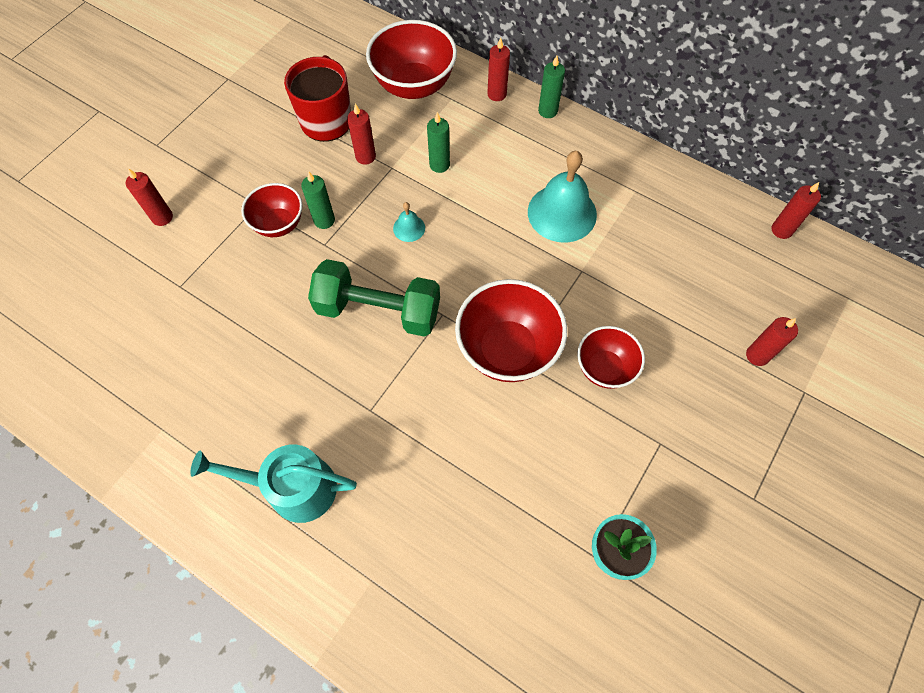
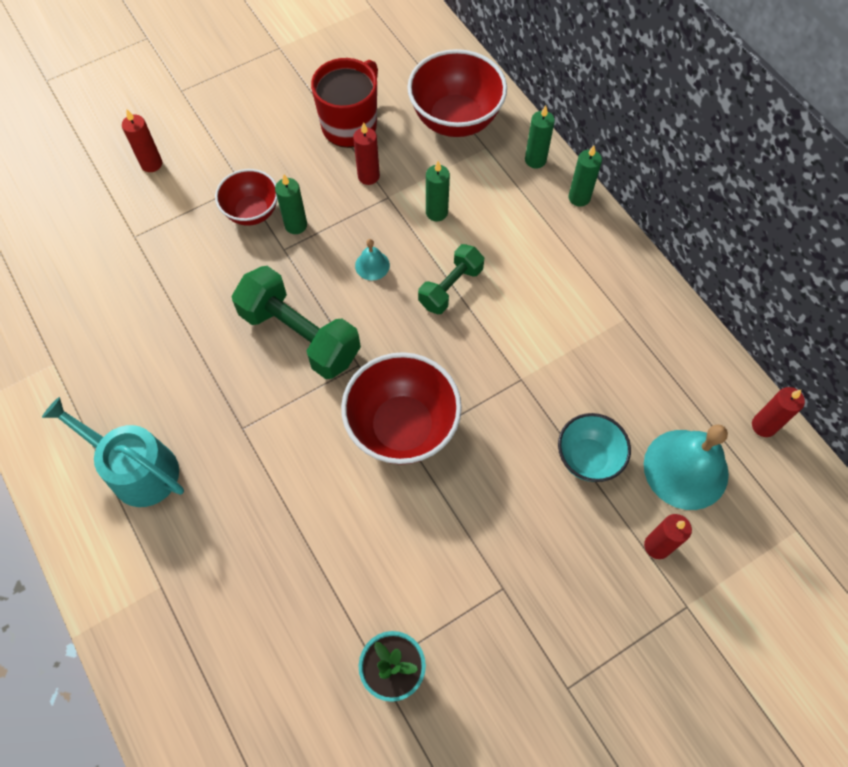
camera: 25 degrees right, 0 degrees up
red candle [487,37,510,101] -> green candle [525,105,555,168]
turquoise bell [528,151,597,243] -> turquoise bell moved to [644,424,729,510]
red bowl [577,326,645,389] -> none
none -> green dumbbell [418,244,484,314]
none -> turquoise bowl [558,413,631,482]

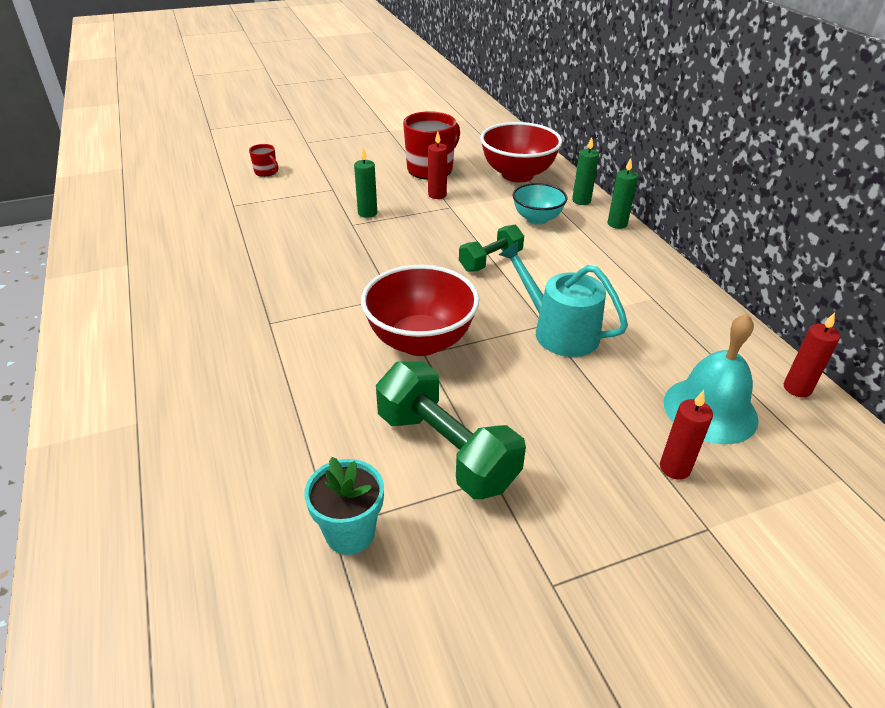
camera: 10 degrees right, 25 degrees down
turquoise watering can [42,397,184,507] -> turquoise watering can moved to [499,241,628,357]
red candle [122,109,162,172] -> red mug [249,144,278,177]
red bowl [215,169,277,226] -> none
green dumbbell [231,266,361,379] -> green dumbbell moved to [376,361,526,499]
turquoise bell [355,239,390,281] -> none
green candle [426,161,450,221] -> none
turquoise bowl [558,413,631,482] -> turquoise bowl moved to [513,183,567,225]

